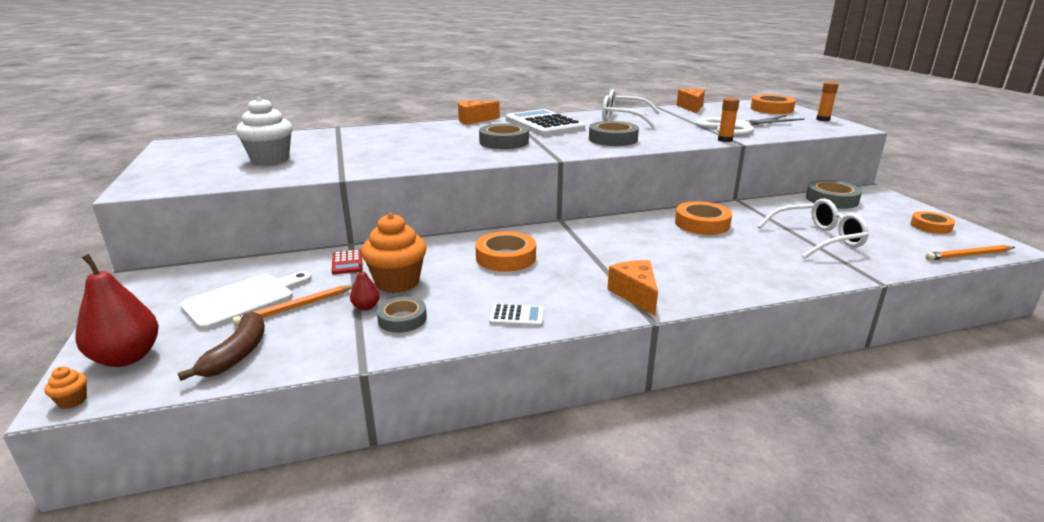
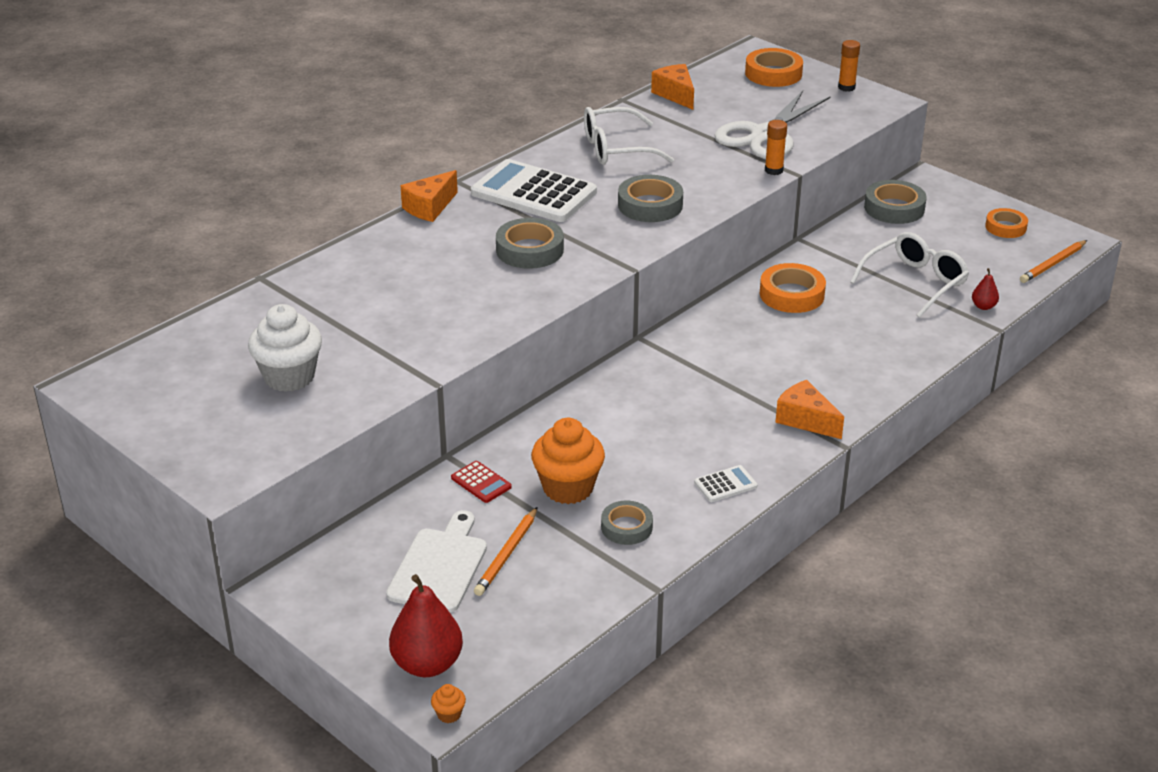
camera: 30 degrees left, 10 degrees up
brown banana [178,311,265,381] -> none
red pear [350,264,380,311] -> red pear moved to [972,268,999,310]
orange tape [475,231,536,272] -> none

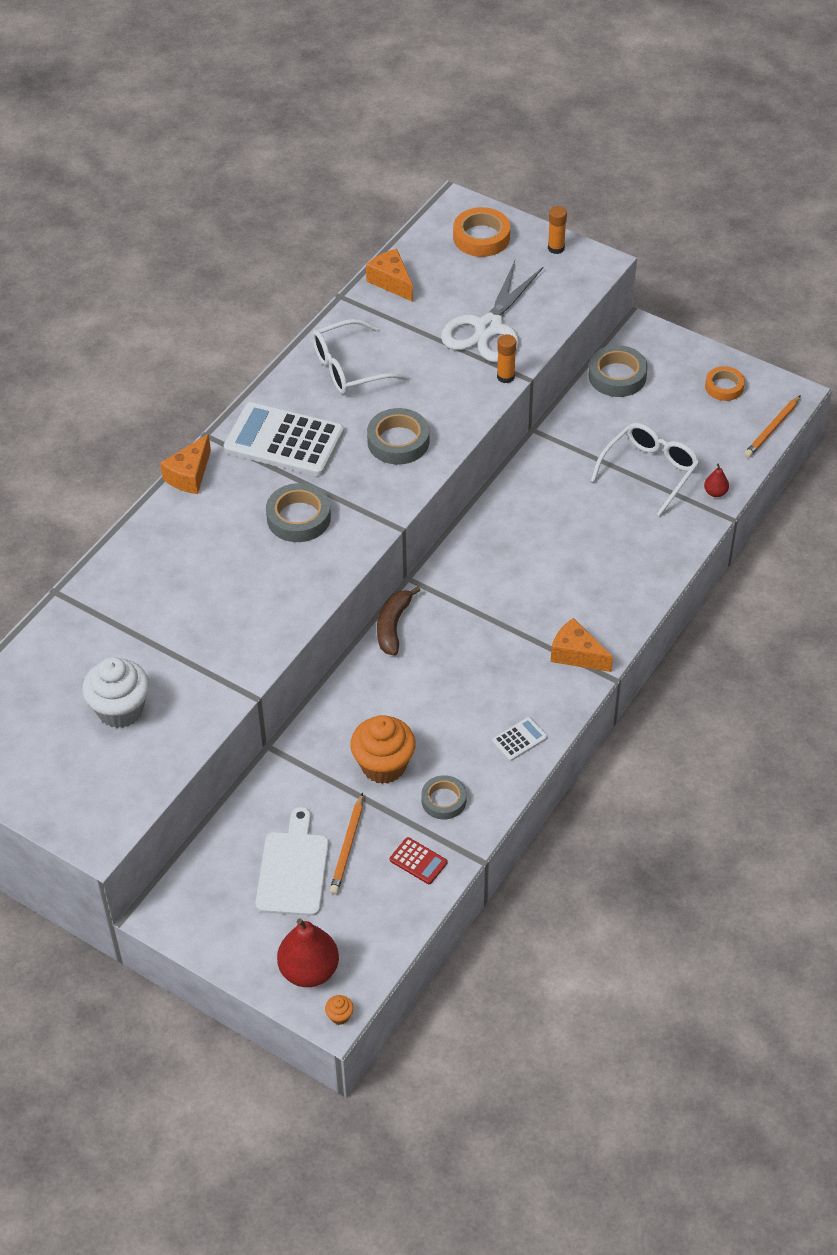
camera: 10 degrees left, 15 degrees up
red calculator [451,461,512,503] -> red calculator moved to [390,837,447,884]
orange tape [760,263,826,313] -> none
none -> brown banana [377,586,421,656]

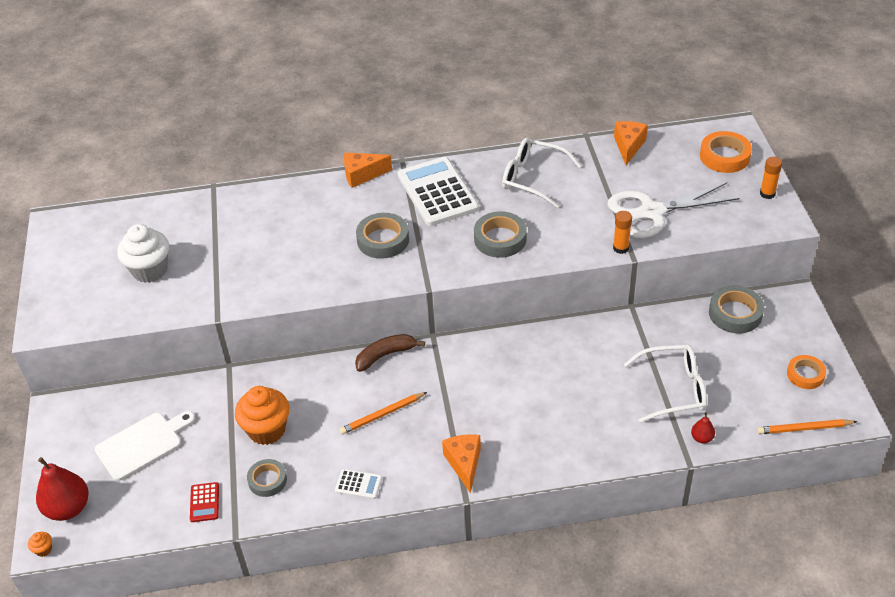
camera: 50 degrees right, 5 degrees down
orange pencil [330,793,363,894] -> orange pencil moved to [339,392,427,435]

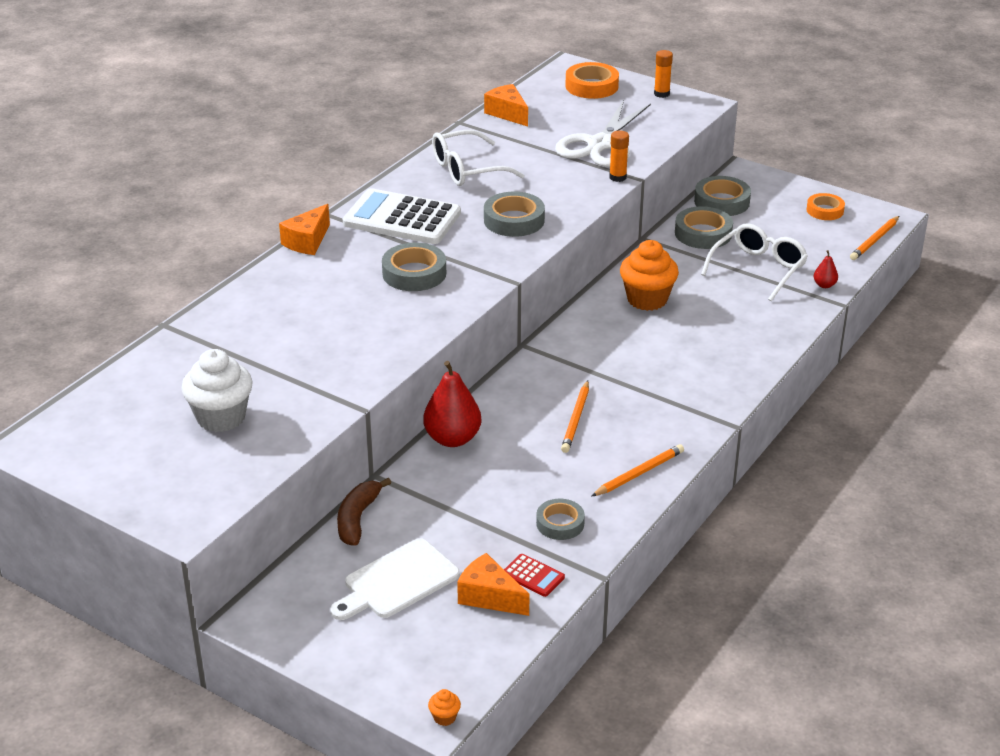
camera: 50 degrees left, 10 degrees down
red pear [36,457,89,521] -> red pear moved to [423,361,482,447]
white cutting board [95,411,195,481] -> white cutting board turned 135 degrees counterclockwise [330,538,460,620]
orange cupcake [235,386,290,445] -> orange cupcake moved to [620,240,679,311]
white calculator [335,469,382,499] -> orange pencil [592,444,684,496]
brown banana [355,334,425,372] -> brown banana moved to [337,478,391,546]
orange cheese [442,434,481,494] -> orange cheese moved to [457,553,530,616]
none -> grey tape [675,206,733,249]

